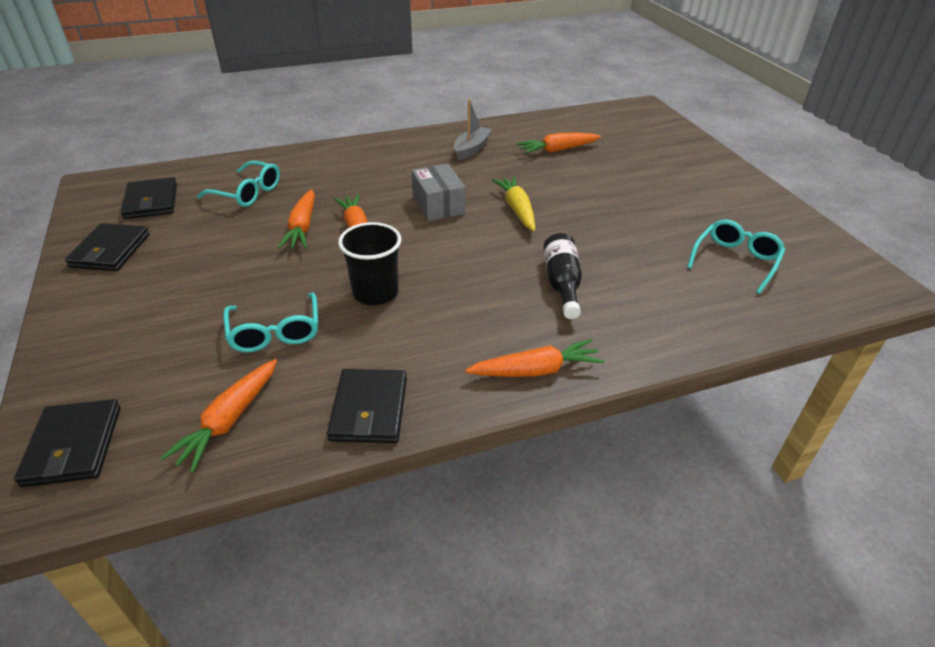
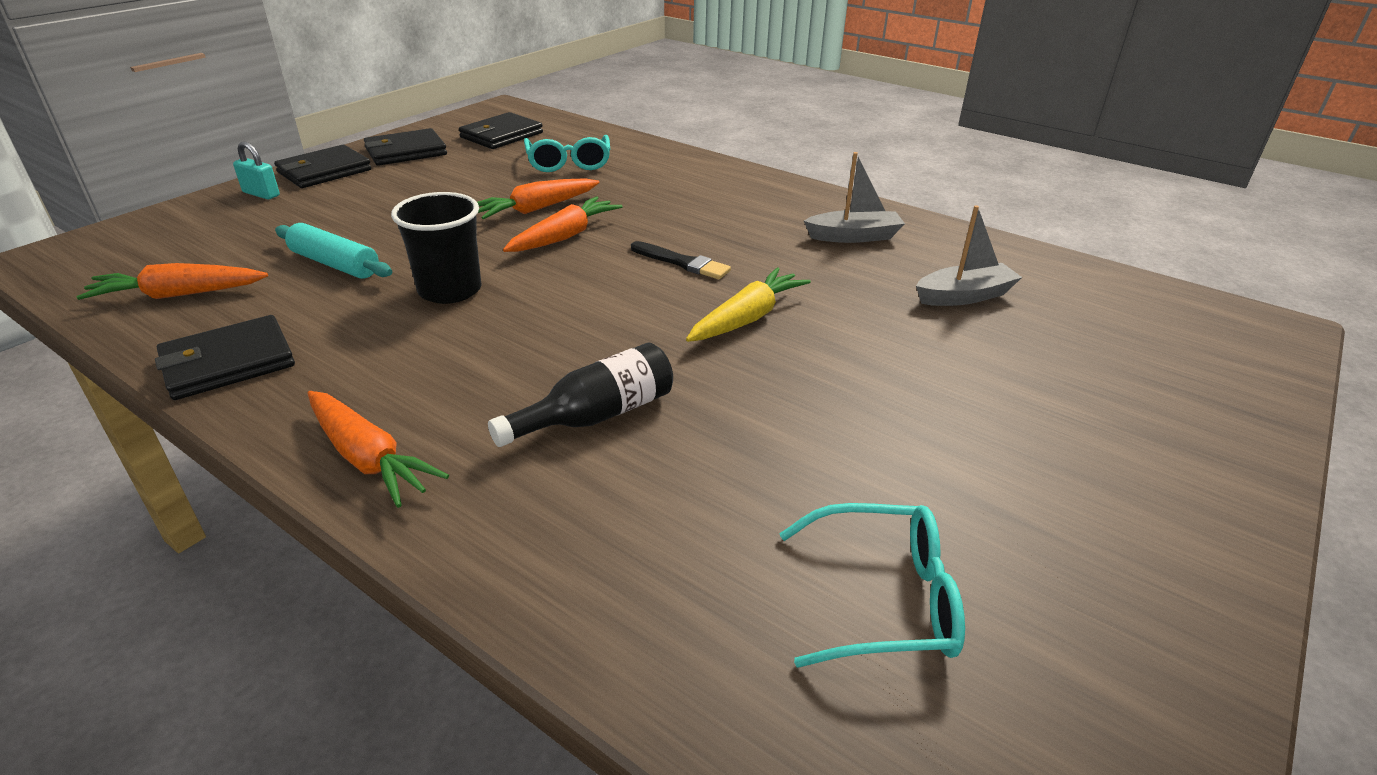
camera: 55 degrees right, 5 degrees down
black wallet [14,399,120,487] -> black wallet moved to [274,145,372,188]
turquoise glasses [223,292,318,352] -> turquoise rolling pin [275,223,392,279]
grey box [412,164,466,221] -> black brush [631,241,731,279]
orange carrot [516,133,601,154] -> grey boat [916,205,1022,306]
none -> turquoise padlock [233,142,280,199]

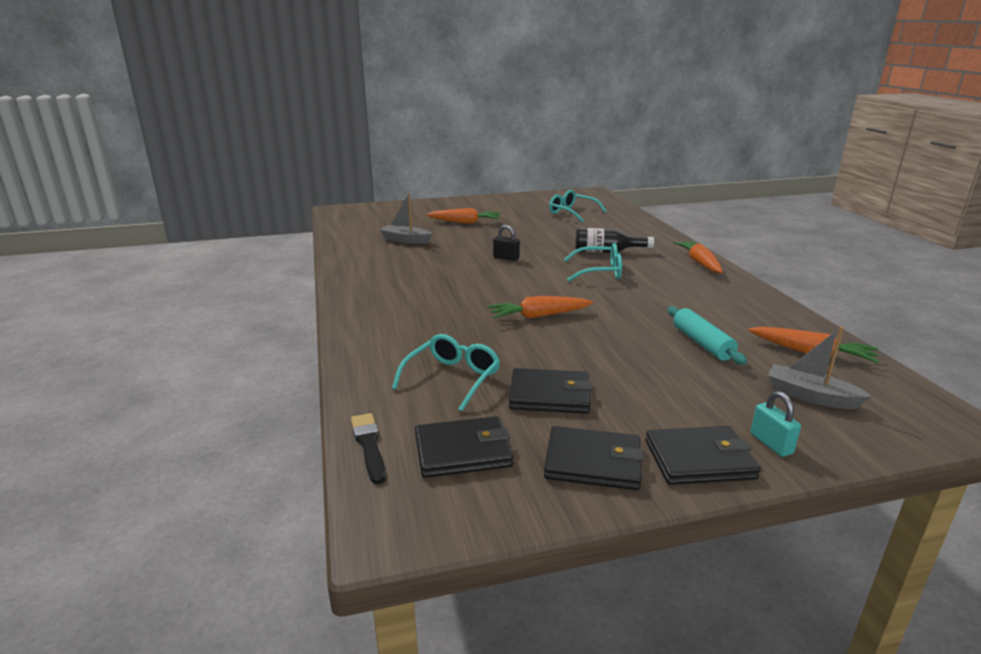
camera: 140 degrees left, 10 degrees down
black wallet [155,315,295,400] -> black wallet moved to [509,368,592,414]
black cup [391,192,482,304] -> none
orange carrot [477,178,599,219] -> orange carrot moved to [426,208,500,224]
black brush [631,241,731,279] -> black brush moved to [351,413,386,484]
yellow carrot [686,267,811,342] -> black padlock [493,225,520,261]
grey boat [804,152,905,243] -> grey boat moved to [768,326,872,409]
none -> turquoise glasses [564,243,622,281]

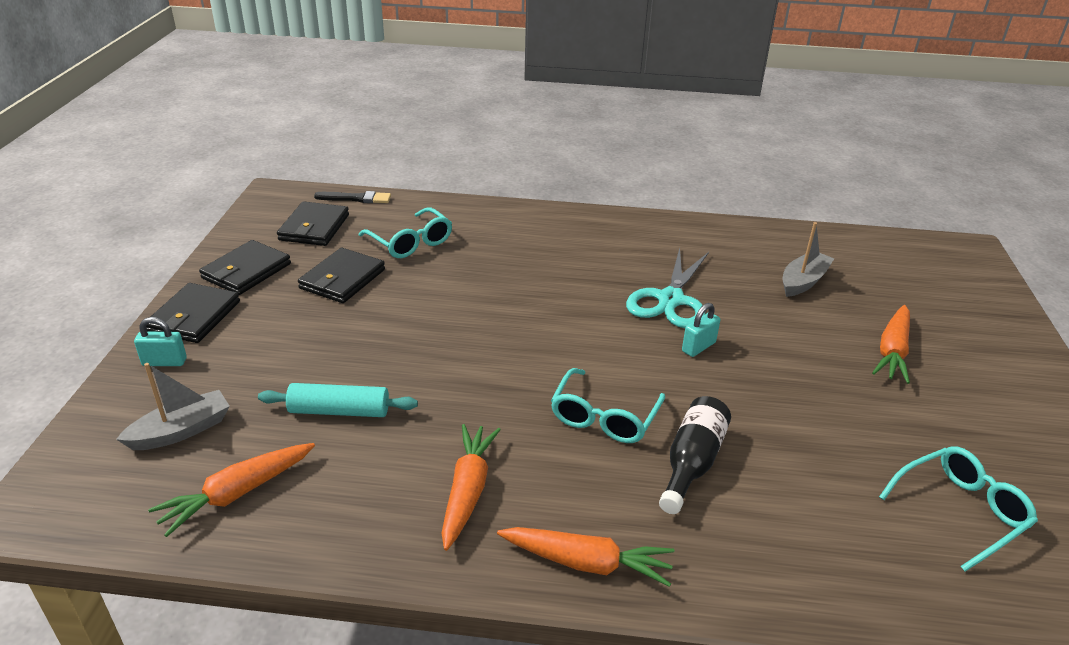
camera: 110 degrees right, 10 degrees up
orange carrot [488,296,593,319] -> orange carrot moved to [442,424,501,551]
black padlock [493,225,520,261] -> turquoise padlock [682,303,720,357]
none -> turquoise scissors [626,248,709,328]

